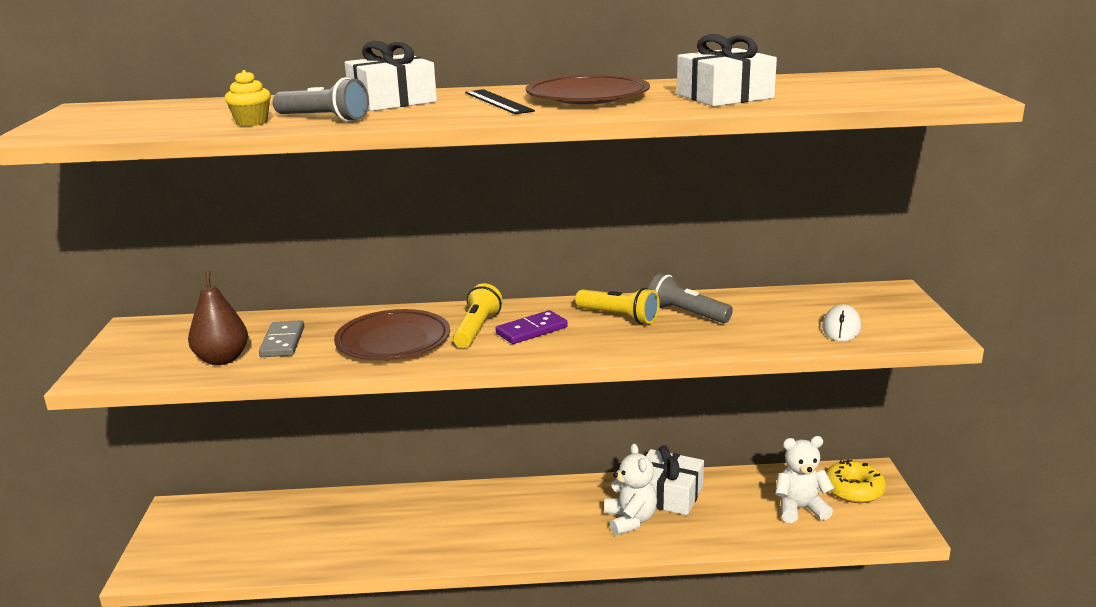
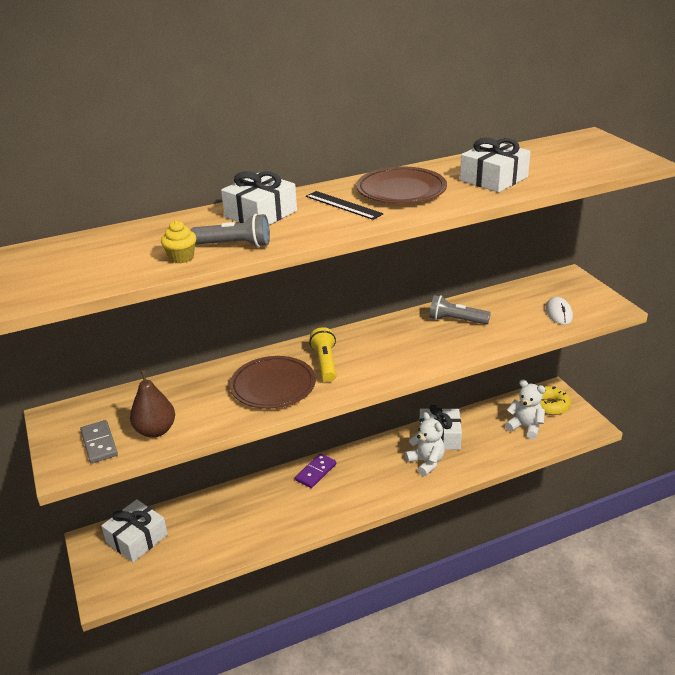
camera: 20 degrees left, 10 degrees up
grey domino [259,320,304,357] -> grey domino moved to [80,420,118,464]
purple domino [496,310,568,344] -> purple domino moved to [295,453,336,488]
yellow flashlight [575,288,660,324] -> none
white teddy bear [775,436,834,523] -> white teddy bear turned 60 degrees clockwise [505,379,546,439]
none -> white gift [101,499,168,562]

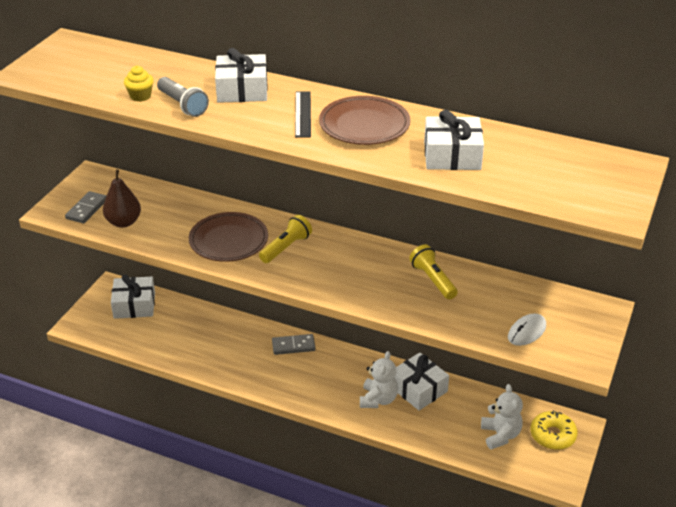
camera: 45 degrees right, 5 degrees up
purple domino [295,453,336,488] -> grey domino [272,334,316,355]
grey flashlight [429,295,491,325] -> yellow flashlight [409,245,458,299]

